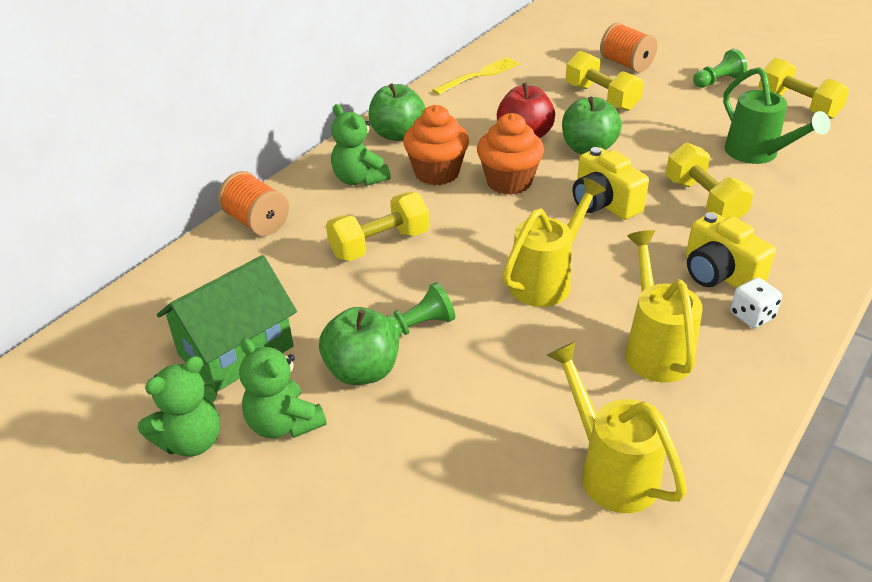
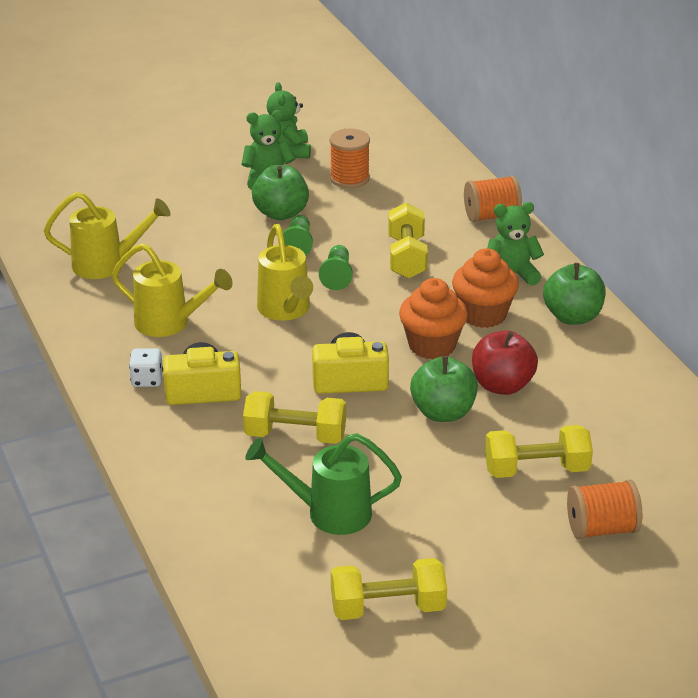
camera: 120 degrees right, 5 degrees down
green house [157,255,297,392] -> orange spool [330,129,370,188]
yellow fork [432,57,520,95] -> none
green pawn [693,49,747,88] -> green pawn moved to [319,245,353,290]

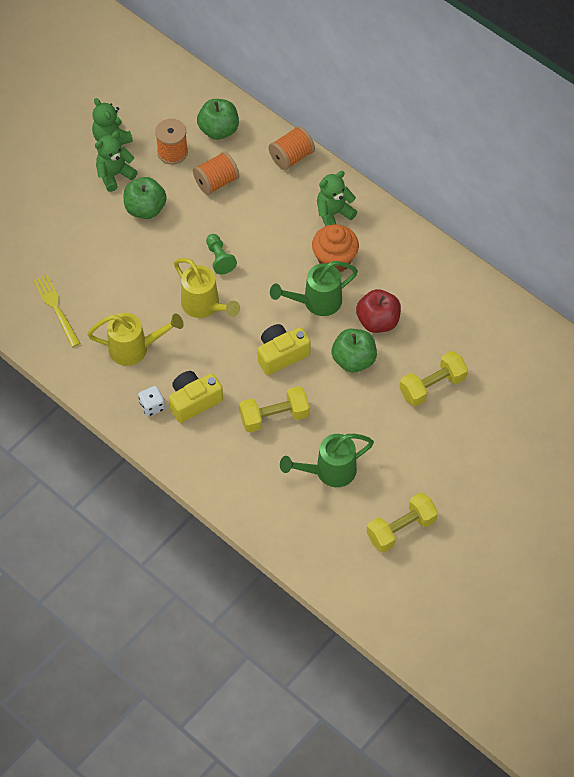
camera: 25 degrees left, 25 degrees up
yellow watering can [44,192,171,279] -> yellow fork [33,275,80,347]
green pawn [283,215,313,256] -> none
yellow dumbbell [388,202,428,279] -> none
orange cupcake [399,278,468,360] -> green watering can [270,261,358,316]
green apple [543,263,606,325] -> green apple moved to [197,99,239,140]
orange spool [567,479,642,539] -> orange spool moved to [193,152,239,195]

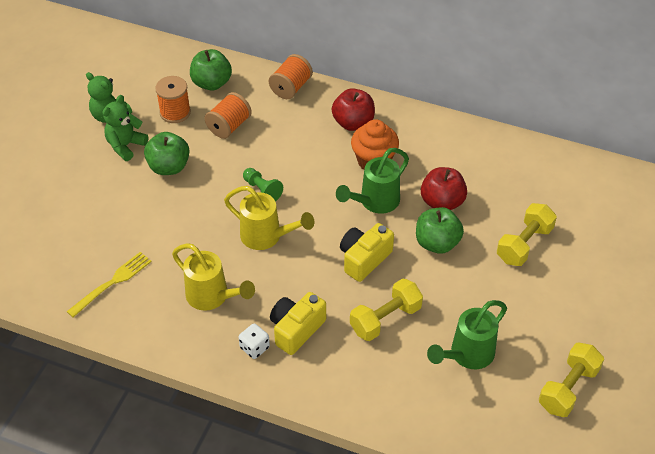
camera: 20 degrees left, 10 degrees down
yellow fork [33,275,80,347] -> yellow fork turned 90 degrees clockwise [66,252,152,317]
yellow watering can [87,313,184,366] -> yellow watering can turned 60 degrees clockwise [172,243,255,311]
green teddy bear [317,171,357,226] -> red apple [332,88,375,131]

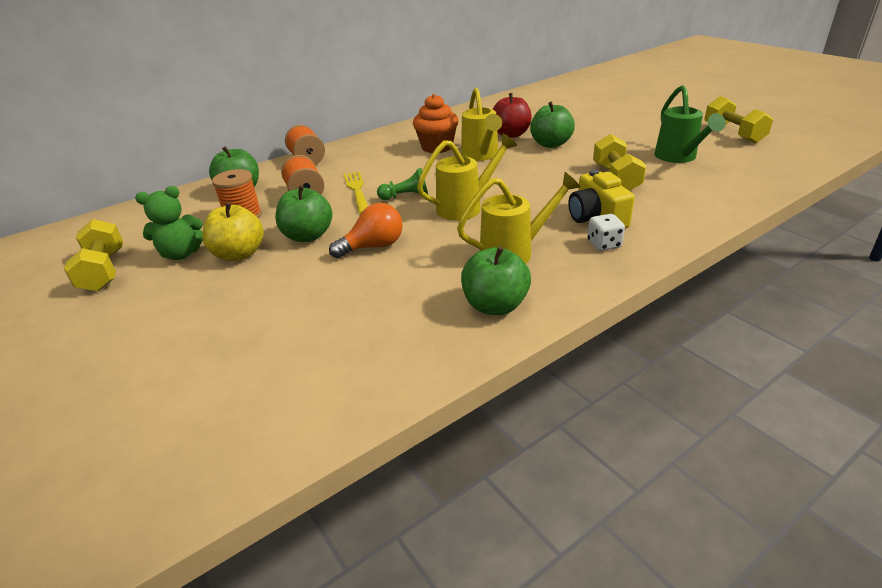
camera: 55 degrees left, 15 degrees down
yellow fork [66,252,152,317] -> yellow fork moved to [344,171,368,214]
green teddy bear [103,95,148,161] -> yellow apple [202,202,264,261]
red apple [332,88,375,131] -> none
green watering can [336,148,409,214] -> yellow watering can [461,88,502,161]
yellow camera [340,223,394,282] -> none
yellow dumbbell [497,203,557,266] -> yellow dumbbell moved to [64,219,123,292]
none -> orange light bulb [329,203,403,258]
none -> green apple [461,246,531,315]

